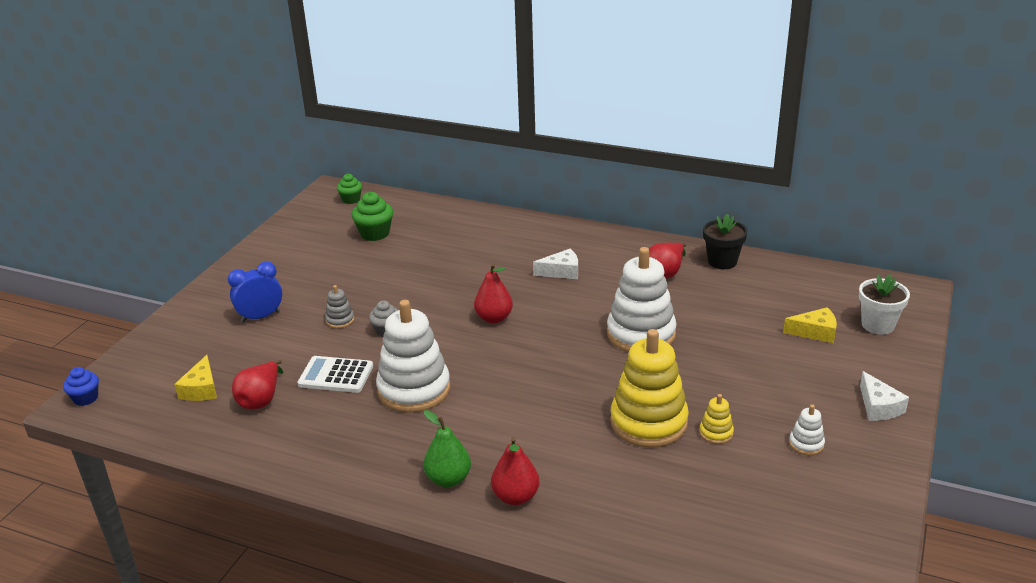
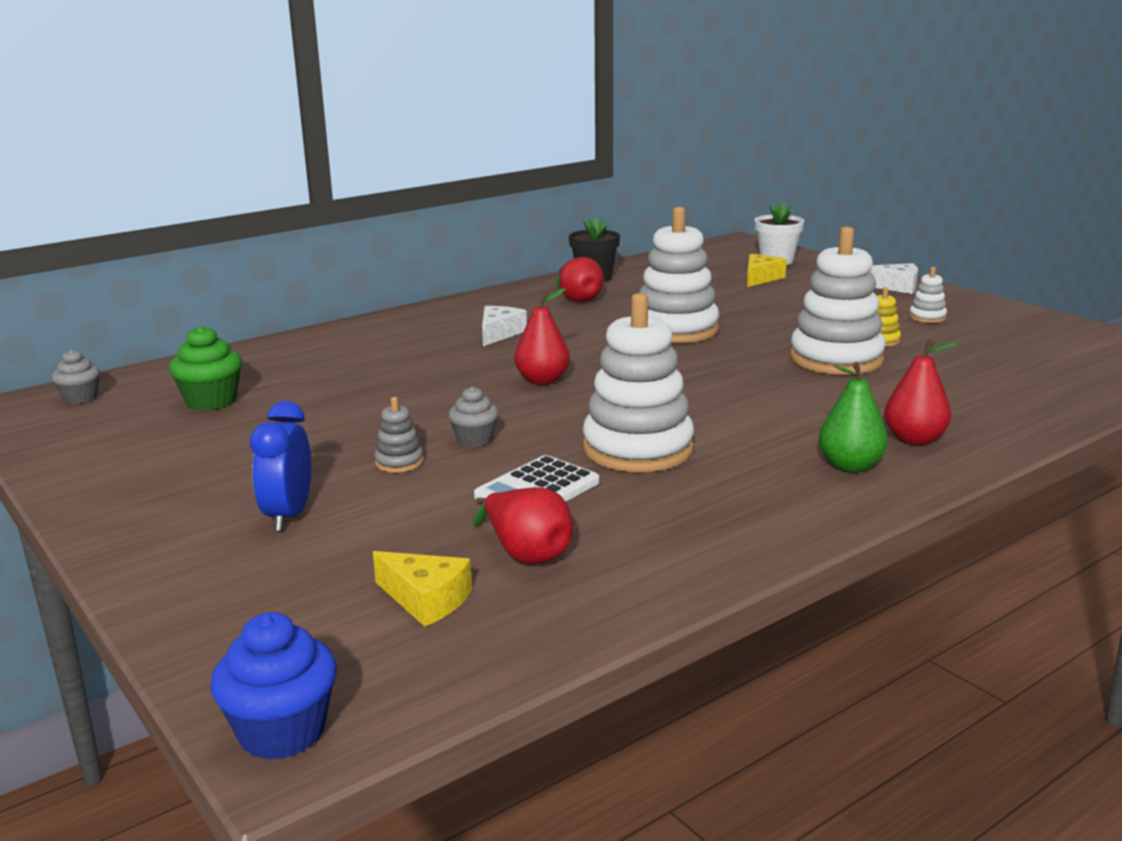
camera: 60 degrees left, 10 degrees down
blue cupcake [63,367,99,406] -> blue cupcake [210,612,337,760], size x1.53
green cupcake [337,174,362,204] -> grey cupcake [52,349,100,404]
yellow stacking toy [610,329,689,448] -> white stacking toy [790,227,886,375]

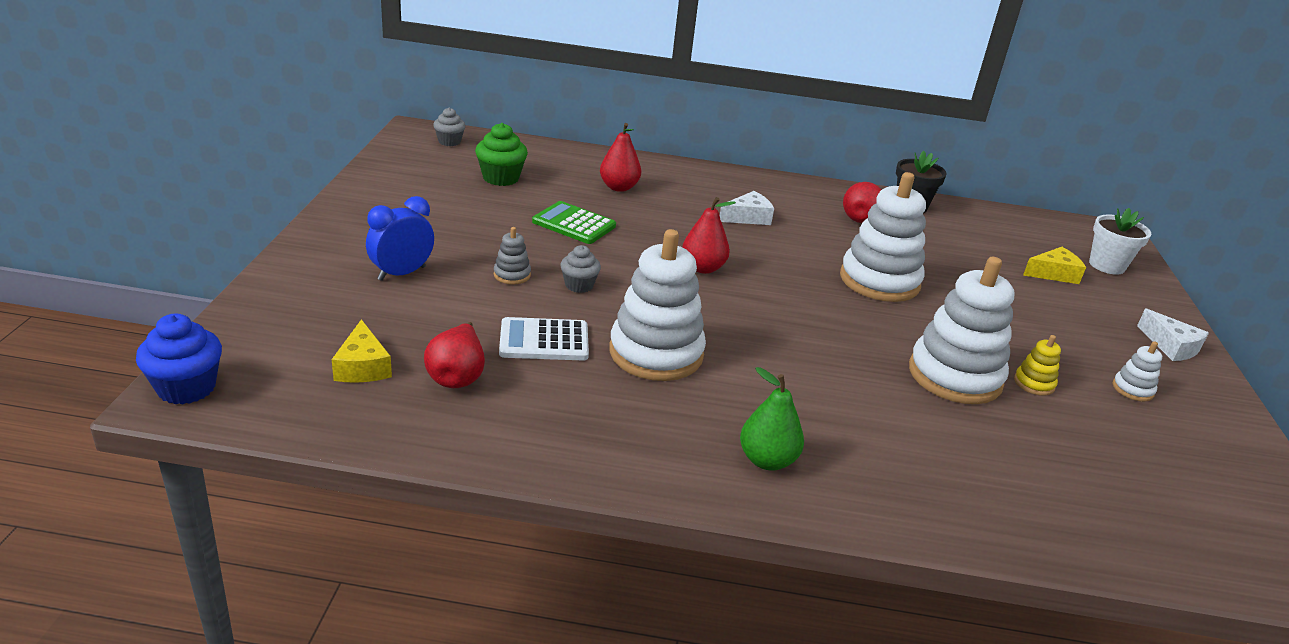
camera: 40 degrees right, 10 degrees up
red pear [884,339,959,445] -> red pear moved to [600,123,641,192]
none -> green calculator [532,201,616,244]

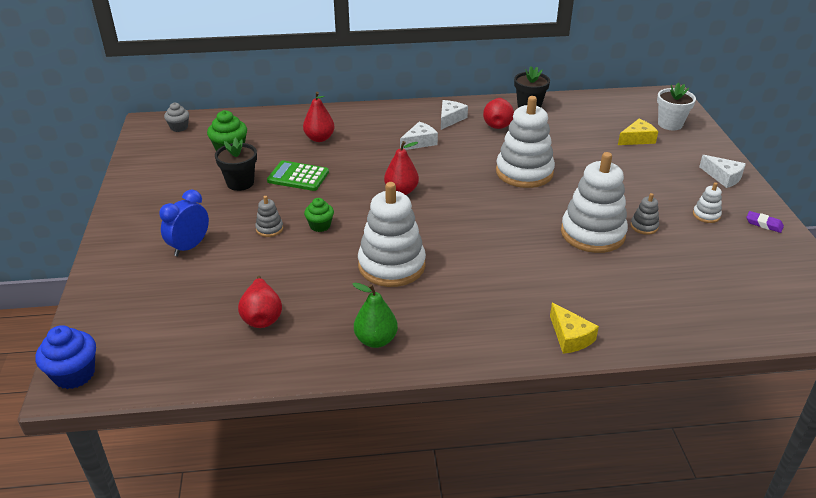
camera: 10 degrees left, 5 degrees up
yellow cheese [332,319,392,383] -> yellow cheese moved to [550,302,599,354]
white calculator [499,317,589,360] -> none
grey cupcake [560,245,601,293] -> green cupcake [304,198,334,232]
green pear [740,367,804,470] -> green pear moved to [353,283,398,348]
yellow stacking toy [1014,335,1061,396] -> grey stacking toy [631,193,659,235]
none -> black flower pot [215,138,257,191]
none -> white cheese [441,100,468,130]
none -> purple eraser [747,211,784,233]

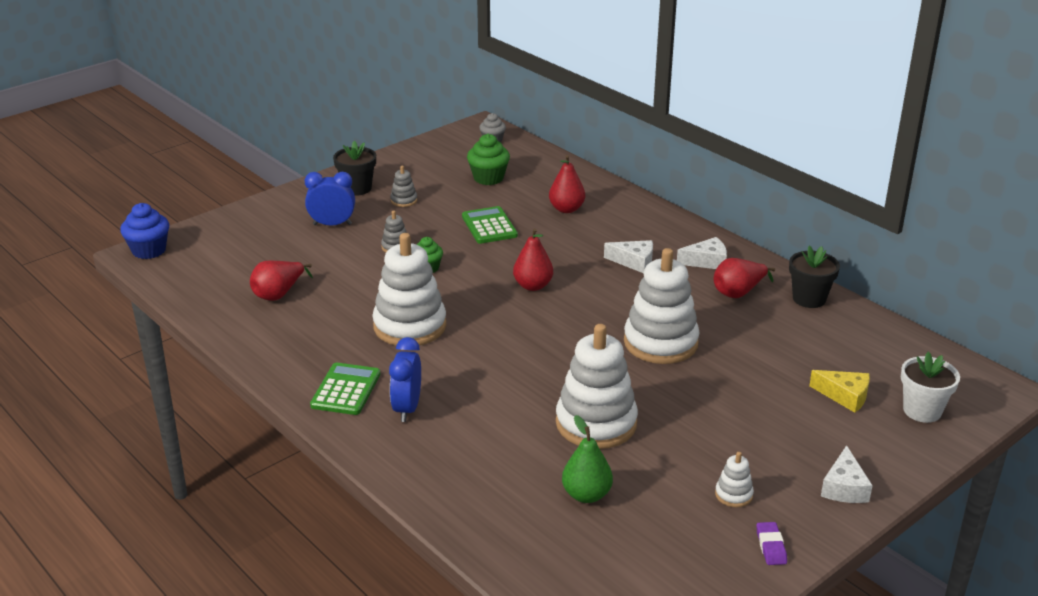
camera: 55 degrees right, 5 degrees down
black flower pot [215,138,257,191] -> black flower pot moved to [333,141,376,196]
green pear [353,283,398,348] -> green pear moved to [562,415,613,503]
yellow cheese [550,302,599,354] -> none
grey stacking toy [631,193,659,235] -> grey stacking toy moved to [390,166,417,207]
none -> green calculator [310,363,380,415]
none -> blue clock [389,337,421,422]

